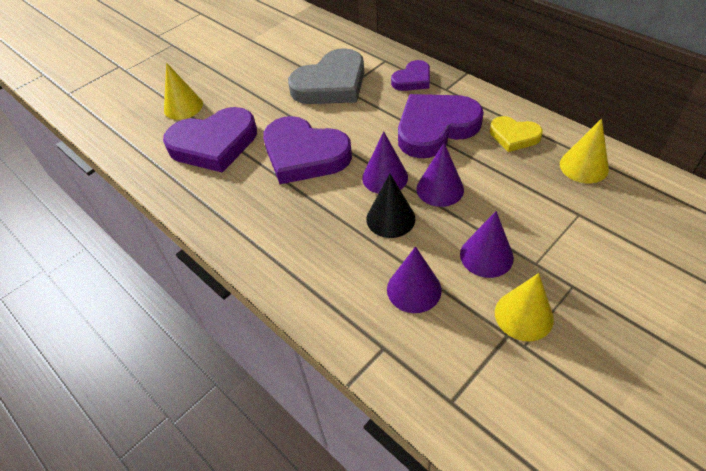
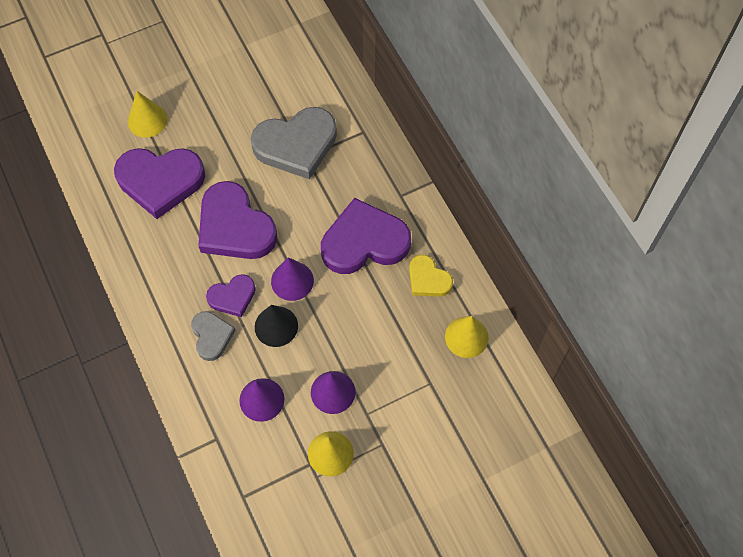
camera: 15 degrees right, 15 degrees up
purple heart [391,60,430,91] -> purple heart moved to [206,274,256,317]
purple cone [416,143,464,207] -> none
none -> grey heart [191,311,236,361]

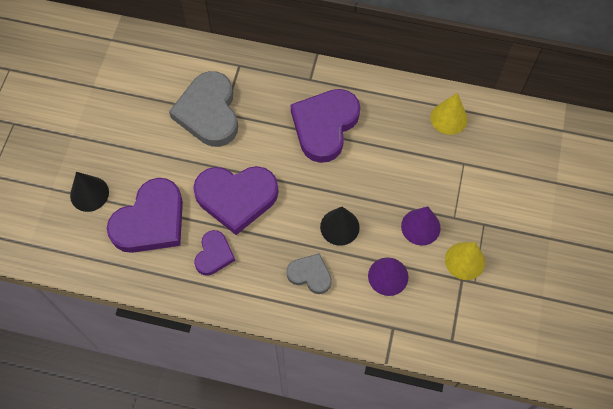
camera: 50 degrees left, 0 degrees up
yellow cone [128,91,168,138] -> black cone [70,172,109,212]
purple heart [206,274,256,317] -> purple heart moved to [194,230,235,276]
grey heart [251,107,337,179] -> grey heart turned 150 degrees clockwise [169,71,238,147]
purple cone [271,257,314,301] -> none
yellow heart [409,255,453,297] -> none

